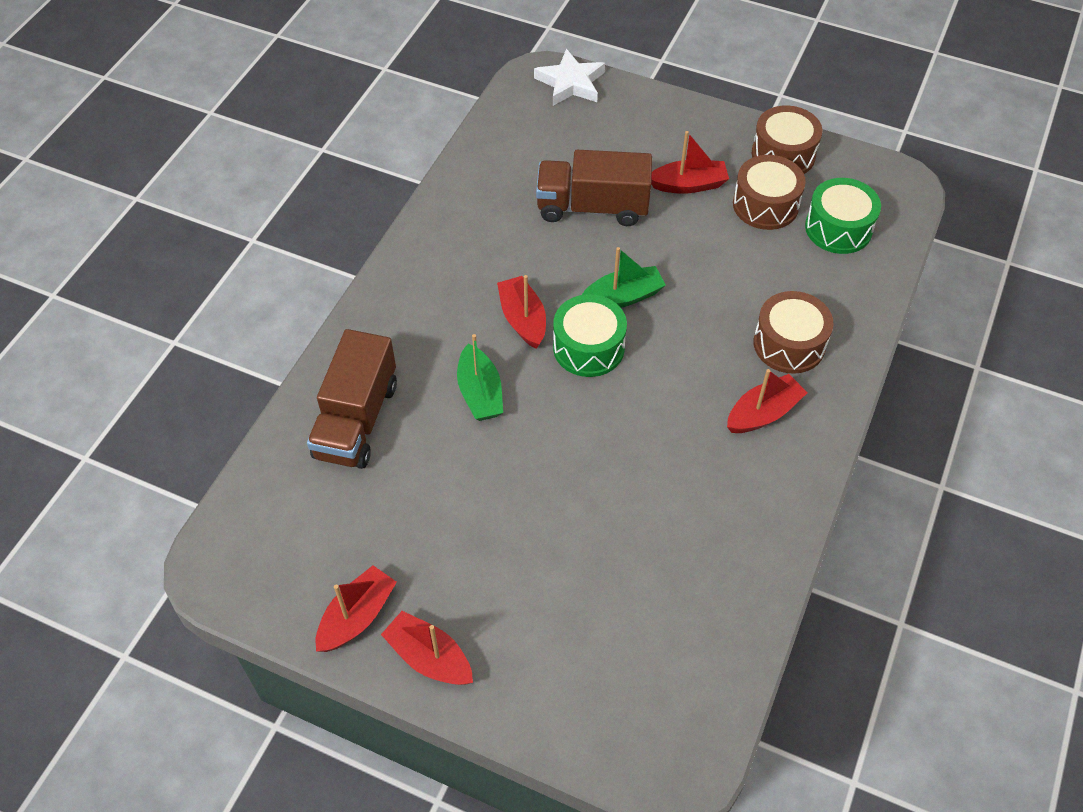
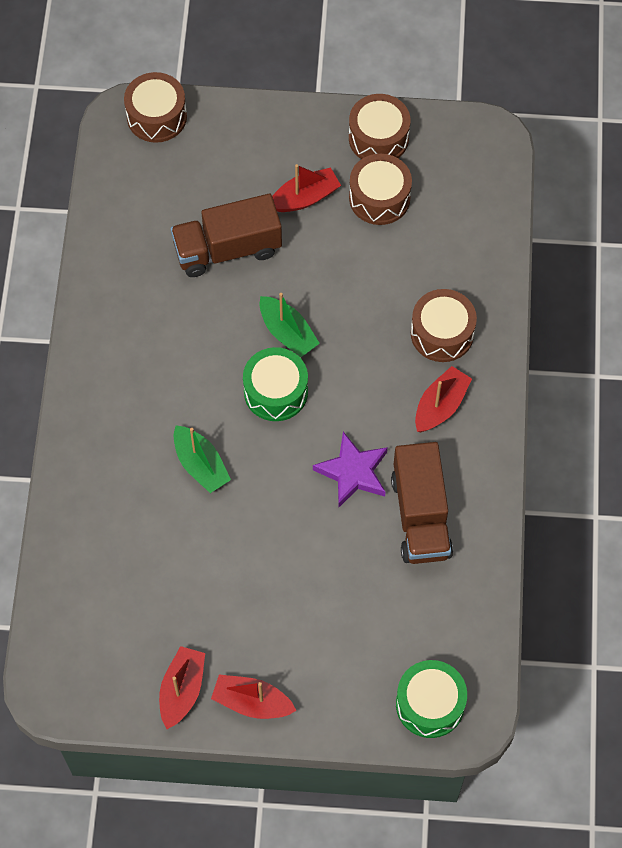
camera: 20 degrees left, 10 degrees up
brown truck [307,329,397,469] -> brown truck moved to [391,442,453,564]
red boat [497,275,546,349] -> none
white star [534,49,605,106] -> brown drum [124,72,187,143]
green boat [582,247,666,308] -> green boat turned 90 degrees clockwise [260,293,320,357]
green drum [805,178,881,254] -> green drum moved to [396,660,467,738]
none -> purple star [313,432,388,507]

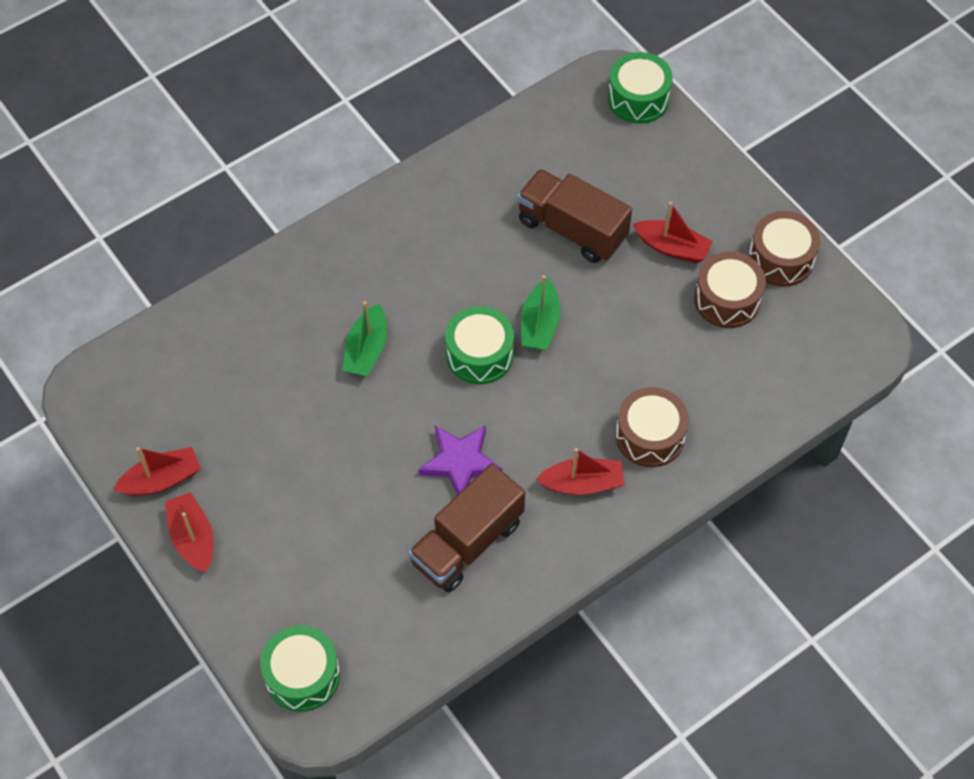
camera: 50 degrees right, 5 degrees down
brown drum [124,72,187,143] -> green drum [608,52,673,124]

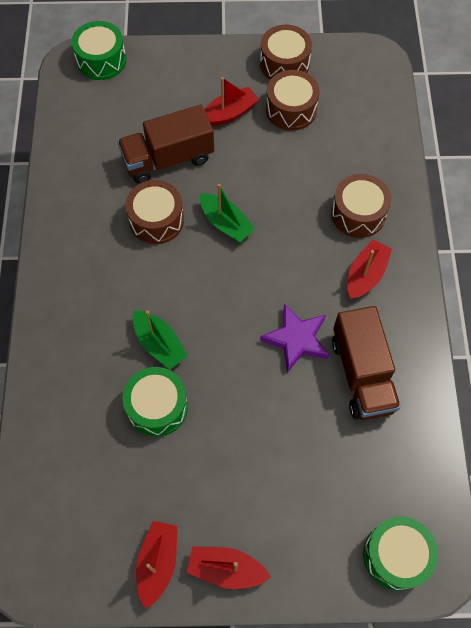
camera: 55 degrees left, 5 degrees up
green drum [445,306,514,384] -> green drum moved to [123,367,188,437]
none -> brown drum [125,180,184,244]

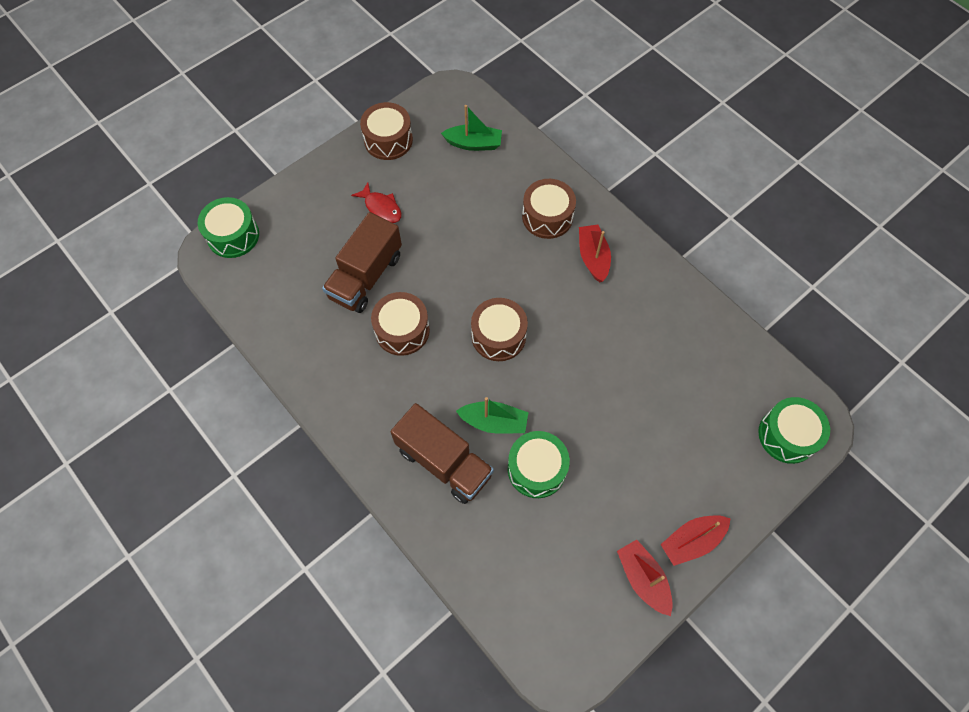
camera: 40 degrees left, 0 degrees up
green boat [200,184,255,242] -> green boat moved to [441,105,502,151]
red boat [204,77,259,126] -> red fish [351,182,402,223]
purple star [260,304,329,373] -> none
brown drum [266,70,320,131] -> brown drum moved to [471,298,528,361]
brown truck [332,306,401,420] -> brown truck moved to [390,403,494,504]

